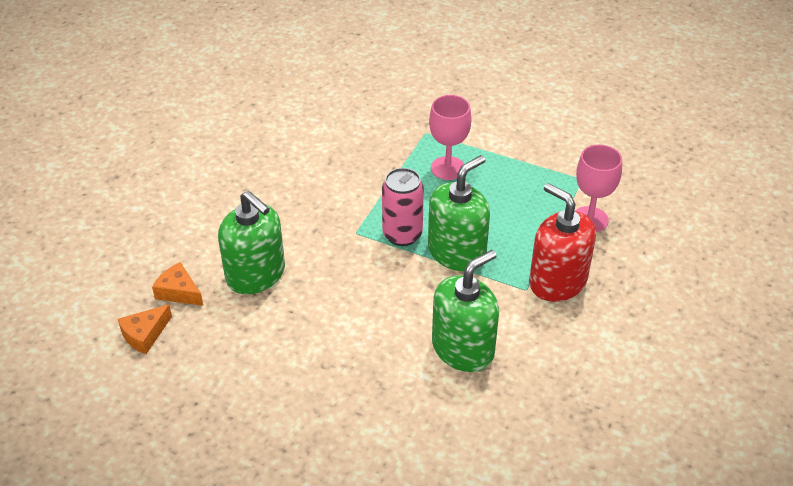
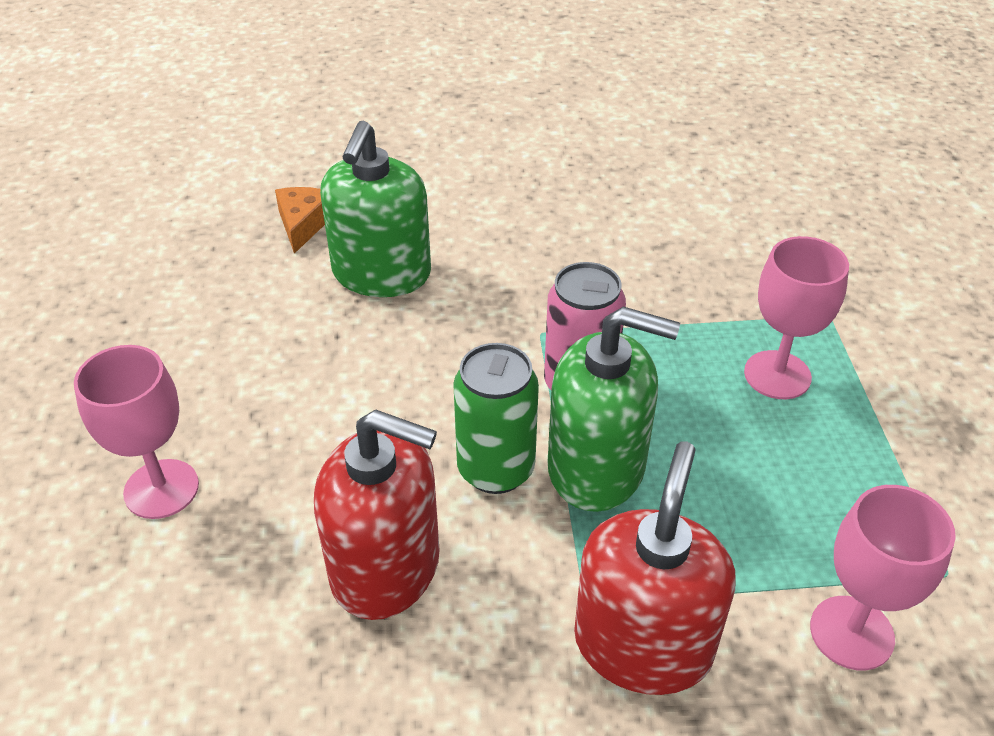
camera: 60 degrees right, 0 degrees up
orange cheese [118,304,172,354] -> none
green soap dispenser [432,250,499,372] -> red soap dispenser [314,409,439,620]
none -> pink goblet [74,345,199,519]
none -> green can [453,343,539,494]

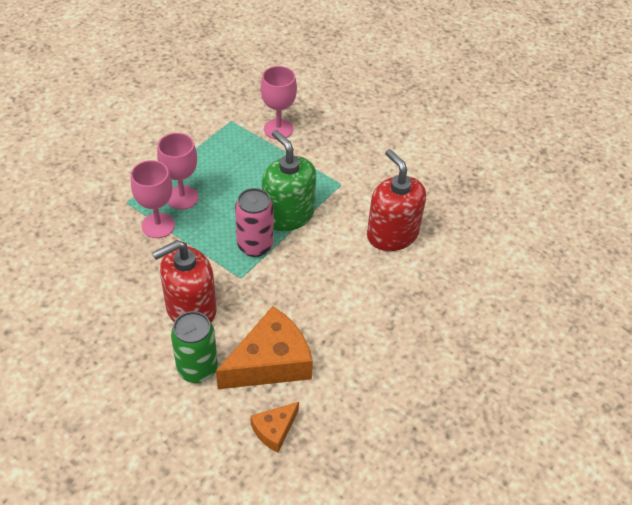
camera: 140 degrees left, 5 degrees up
pink goblet [74,345,199,519] -> pink goblet moved to [131,160,175,238]
green soap dispenser [320,121,431,297] -> orange cheese [216,306,313,389]
green can [453,343,539,494] -> green can moved to [171,311,218,383]
red soap dispenser [574,442,736,695] -> red soap dispenser moved to [152,240,217,323]

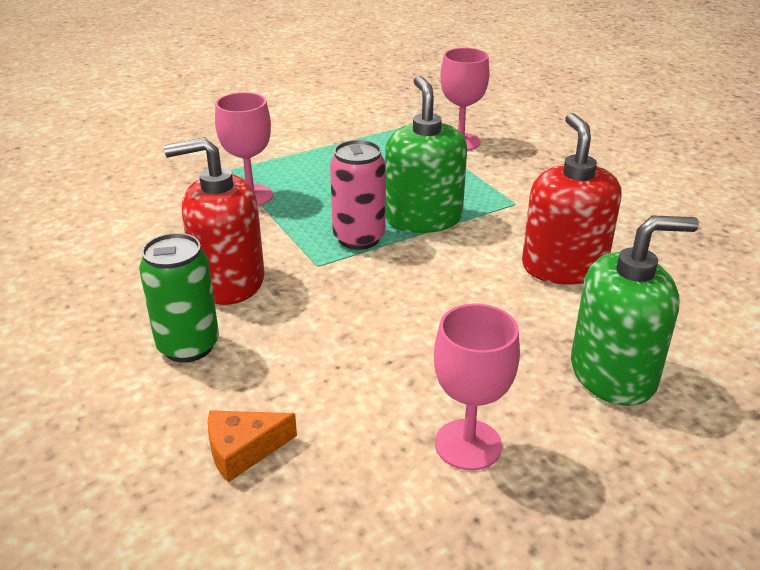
camera: 25 degrees right, 15 degrees down
pink goblet [157,133,199,210] -> pink goblet moved to [434,303,520,470]
orange cheese [216,306,313,389] -> none
none -> green soap dispenser [571,215,699,406]

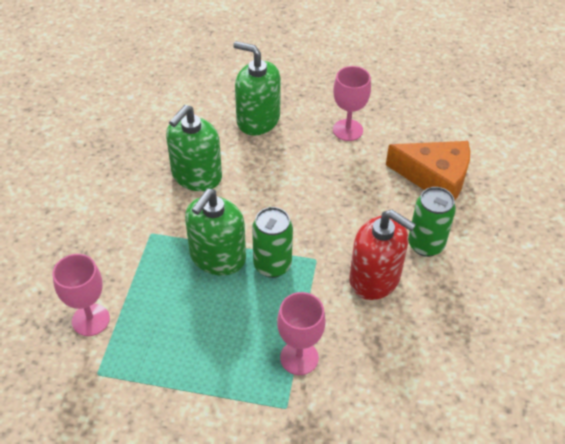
camera: 140 degrees left, 15 degrees up
orange cheese [208,410,297,483] -> orange cheese [386,141,470,200], size x1.93
pink can [330,140,386,250] -> green can [252,207,293,278]
red soap dispenser [522,113,622,285] -> green soap dispenser [166,105,222,191]

